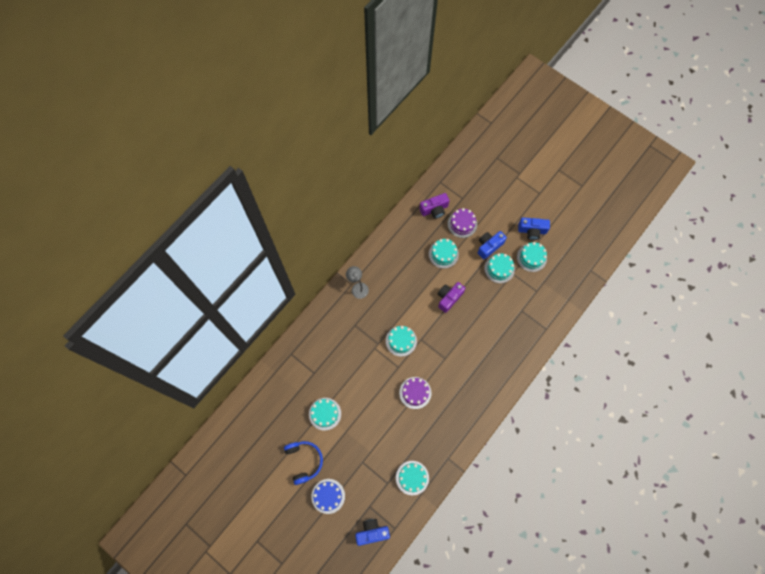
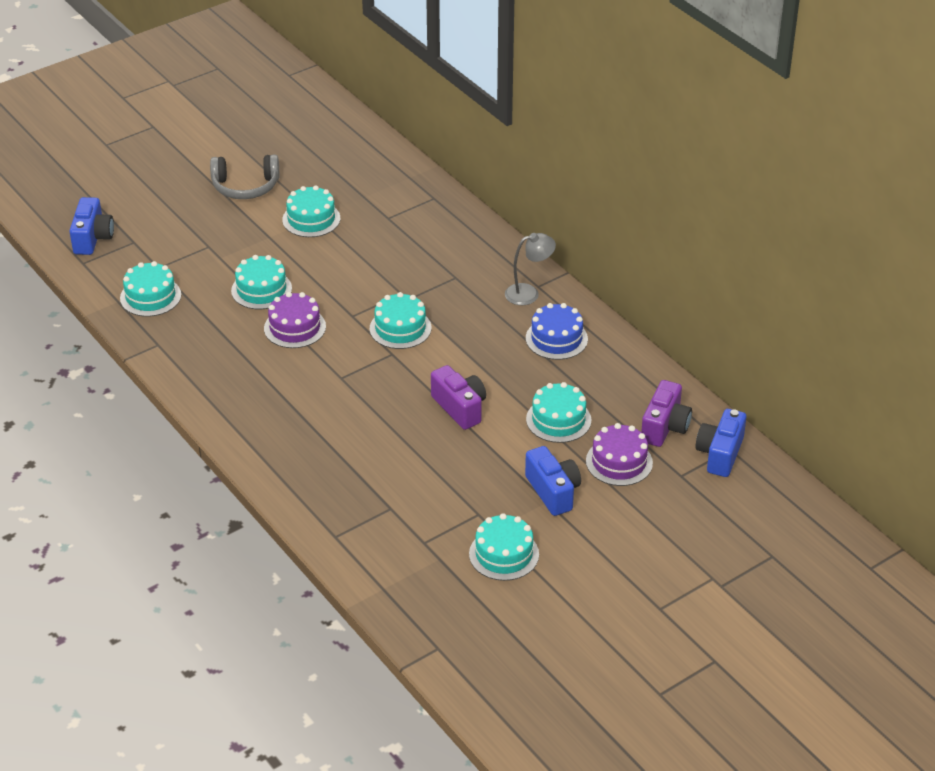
camera: 105 degrees right, 30 degrees down
blue headphones [284,441,323,485] -> grey headphones [210,154,279,199]
blue cake [311,479,345,514] -> blue cake moved to [526,303,588,360]
purple camera [419,193,449,219] -> purple camera turned 150 degrees counterclockwise [641,380,692,447]
turquoise cake [484,253,515,283] -> turquoise cake moved to [231,255,292,310]
blue camera [518,218,550,240] -> blue camera moved to [696,409,746,477]

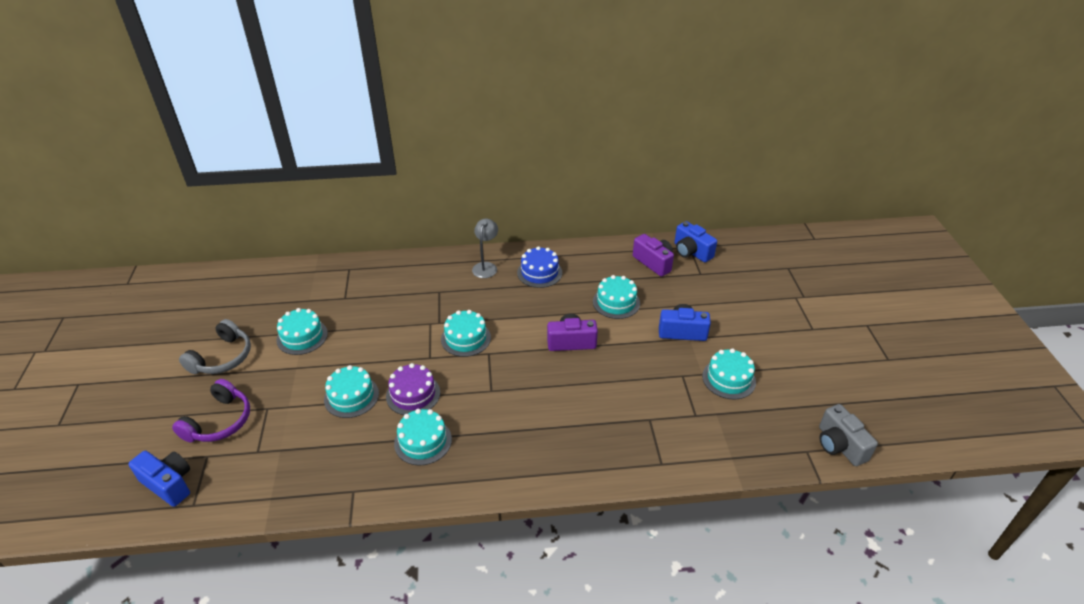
camera: 60 degrees left, 0 degrees up
turquoise cake [120,261,181,317] -> turquoise cake moved to [394,409,452,465]
purple cake [586,423,653,486] -> none
none -> purple headphones [172,379,250,442]
none -> grey camera [819,404,878,466]

